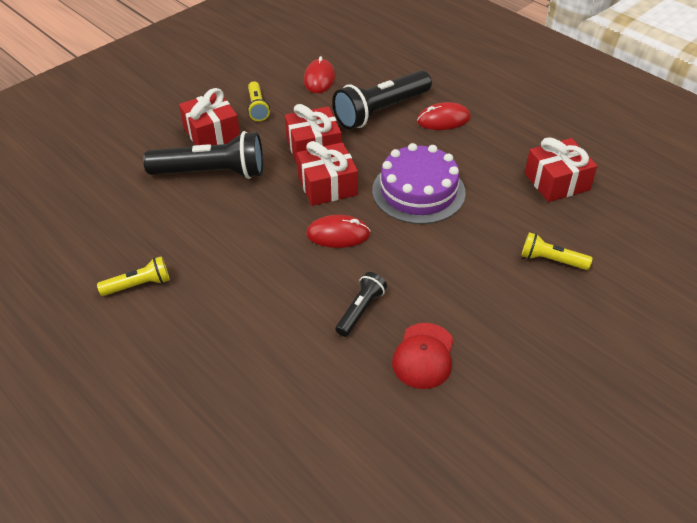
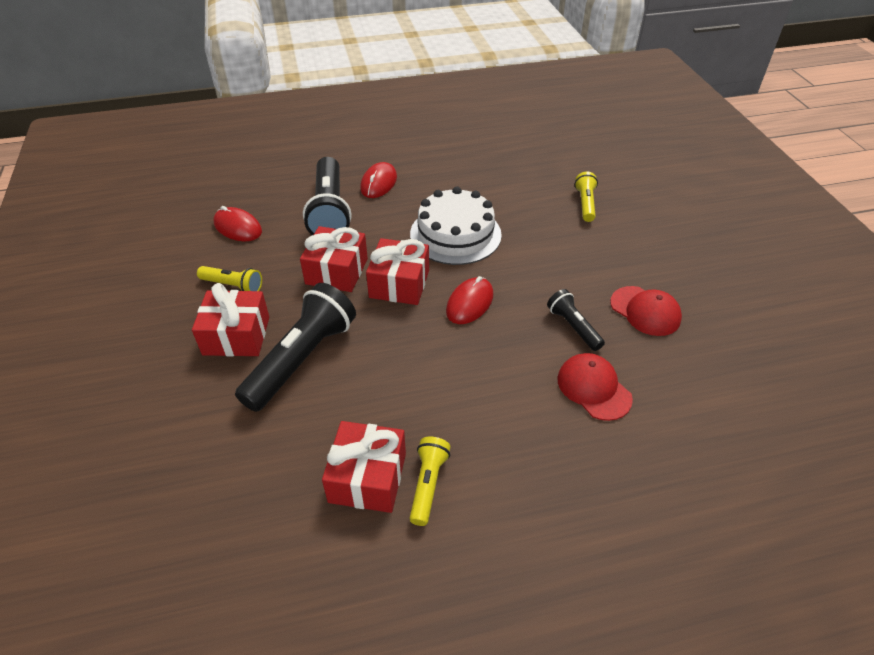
camera: 60 degrees left, 0 degrees up
purple cake [372,143,466,224] -> white cake [410,186,502,265]
yellow flashlight [521,232,592,270] -> yellow flashlight turned 135 degrees clockwise [574,172,598,222]
red gift [525,137,597,202] -> red gift moved to [322,421,406,513]
none -> red cap [557,353,633,421]

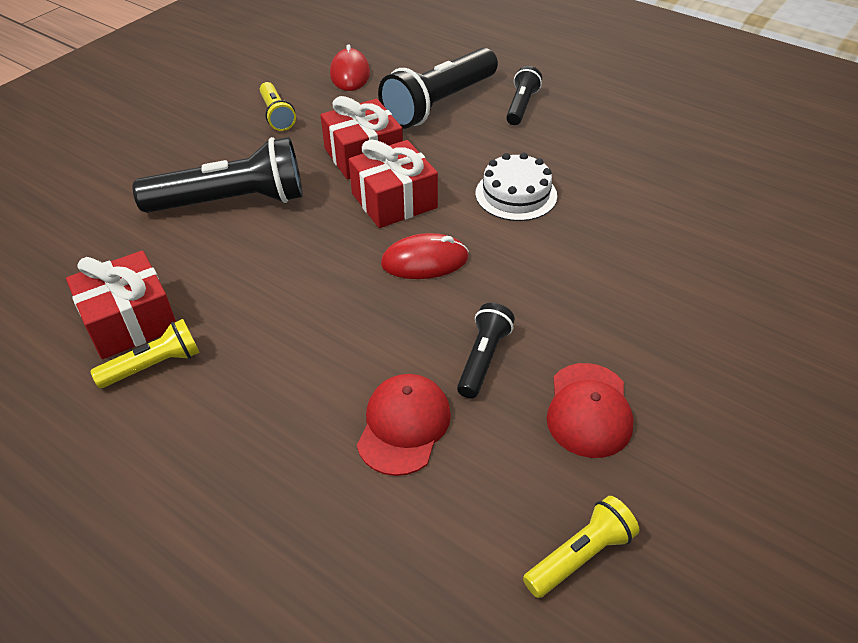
camera: 50 degrees right, 0 degrees up
red gift [192,283,269,356] -> none
red mouse [360,162,397,198] -> black flashlight [506,66,542,125]
white cake [410,186,502,265] -> white cake [475,153,557,221], size x0.66
yellow flashlight [574,172,598,222] -> yellow flashlight moved to [523,496,639,598]

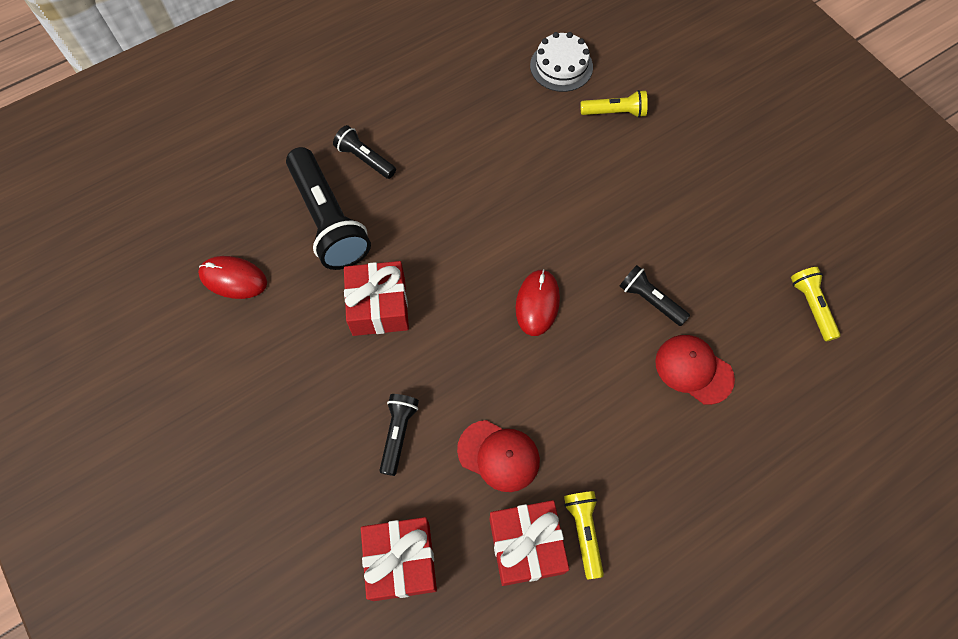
camera: 70 degrees left, 20 degrees up
black flashlight [133,137,303,213] -> black flashlight [380,394,419,476], size x0.52
yellow flashlight [260,82,296,131] -> yellow flashlight moved to [580,90,648,118]
red gift [349,140,438,228] -> red gift moved to [361,517,437,601]
white cake [475,153,557,221] -> white cake moved to [530,32,593,92]
red cap [547,363,634,458] -> red cap moved to [457,420,540,492]

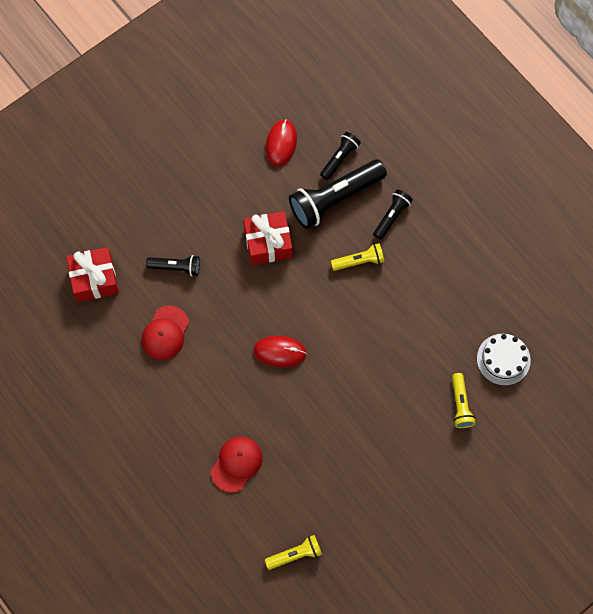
camera: 85 degrees right, 5 degrees up
red gift [490,500,569,586] -> none
yellow flashlight [564,491,604,579] -> yellow flashlight moved to [331,243,384,271]
black flashlight [620,265,690,326] -> black flashlight moved to [320,132,361,180]

